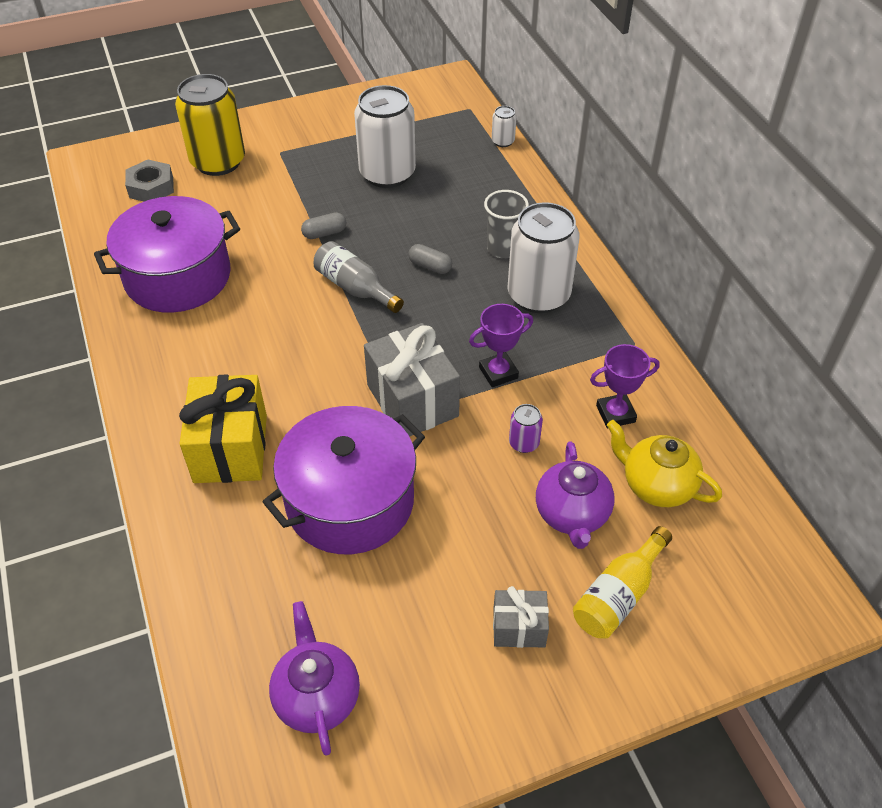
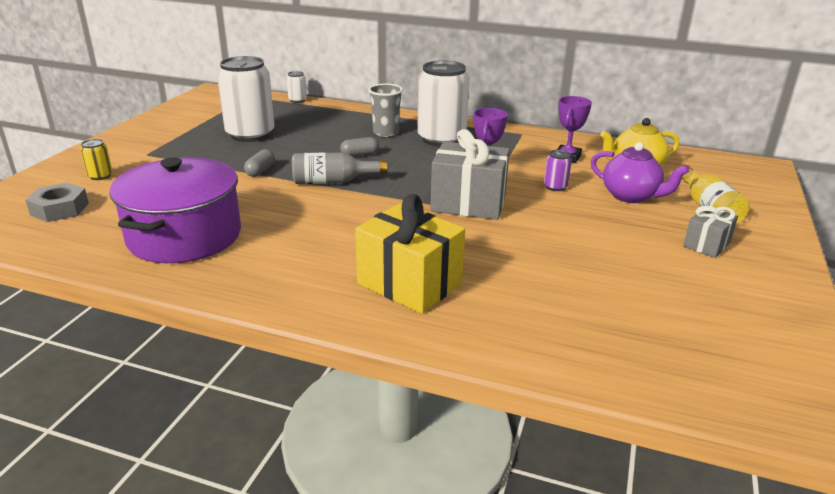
camera: 50 degrees left, 20 degrees down
yellow can [175,74,245,176] -> yellow can [80,139,112,180], size x0.43
purple pot [262,406,425,554] -> none
purple teapot [269,601,360,756] -> none

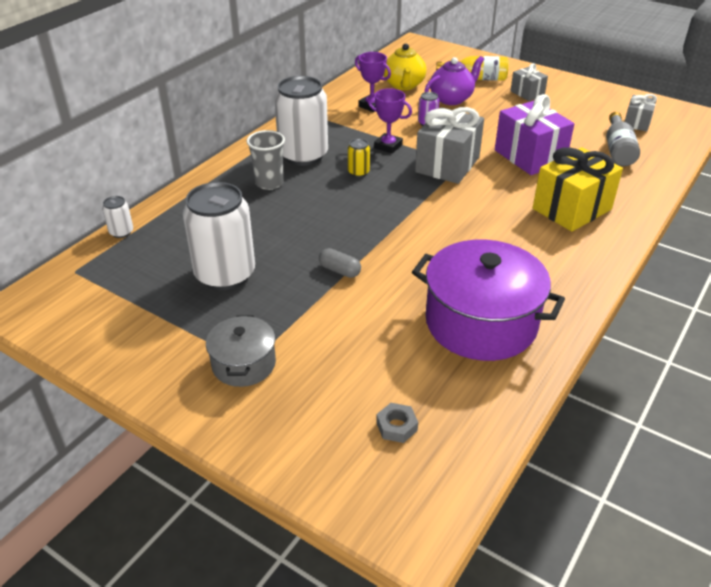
camera: 75 degrees left, 10 degrees up
grey nut [25,182,89,222] -> grey nut [376,403,418,443], size x0.63
yellow can [80,139,112,180] -> yellow can moved to [348,139,370,177]
grey bottle [292,153,388,184] -> grey bottle moved to [606,112,640,166]
grey capsule [340,137,379,157] -> none
none -> grey pot [206,315,276,387]
none -> purple gift [495,94,574,175]
none -> grey gift [625,94,657,131]

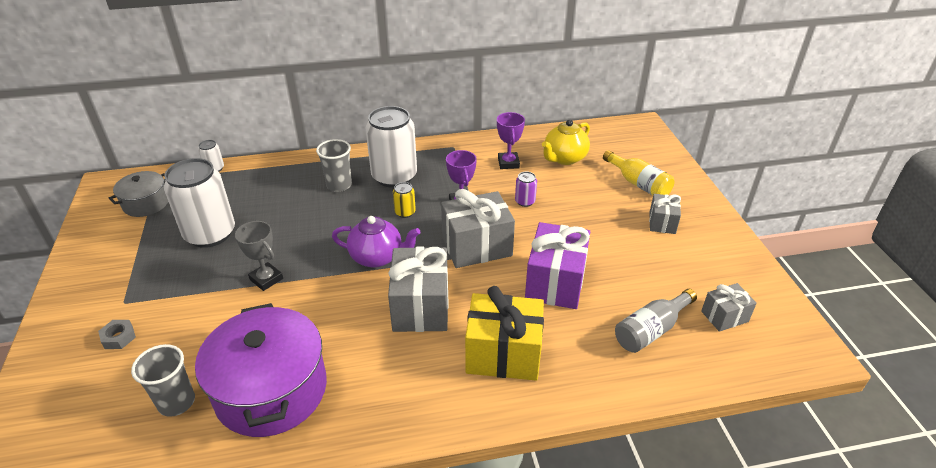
camera: 45 degrees right, 0 degrees up
grey pot [206,315,276,387] -> grey pot moved to [109,171,168,217]
grey capsule [319,248,361,278] -> grey trophy [235,221,283,291]
grey nut [376,403,418,443] -> grey nut moved to [98,320,136,349]
purple teapot [424,56,484,105] -> purple teapot moved to [332,216,421,268]
none -> grey cup [131,344,195,417]
none -> grey gift [388,247,449,332]

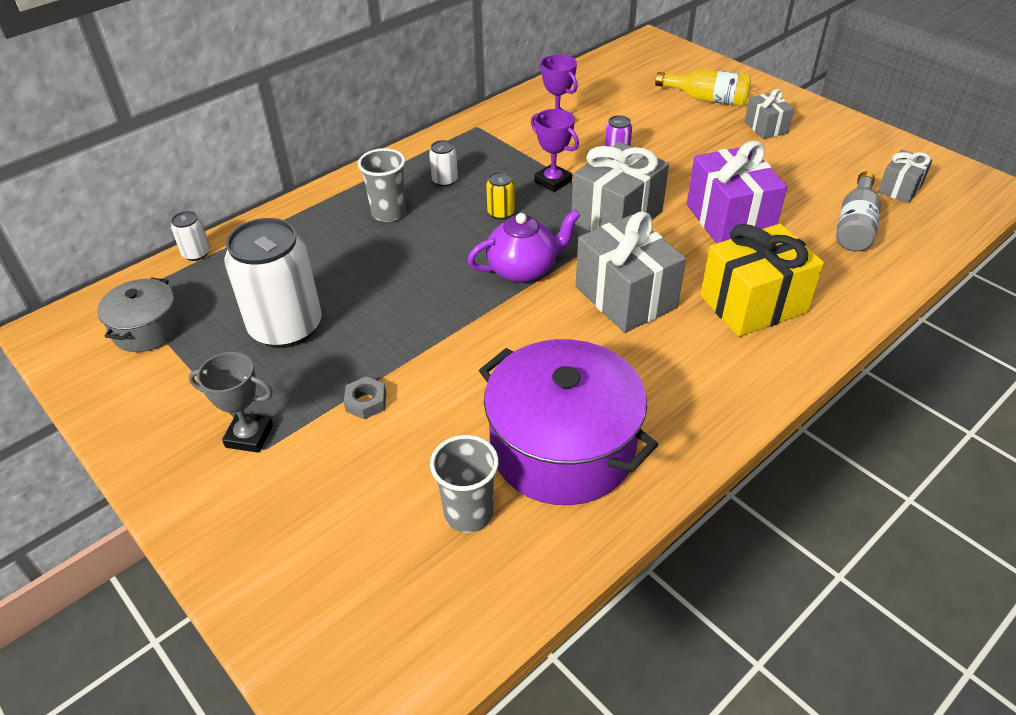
camera: 30 degrees left, 5 degrees up
grey nut [98,320,136,349] -> grey nut moved to [344,376,386,420]
grey trophy [235,221,283,291] -> grey trophy moved to [188,352,273,453]
white can [366,106,417,188] -> white can [429,140,458,187], size x0.43
yellow teapot [542,119,590,165] -> none

